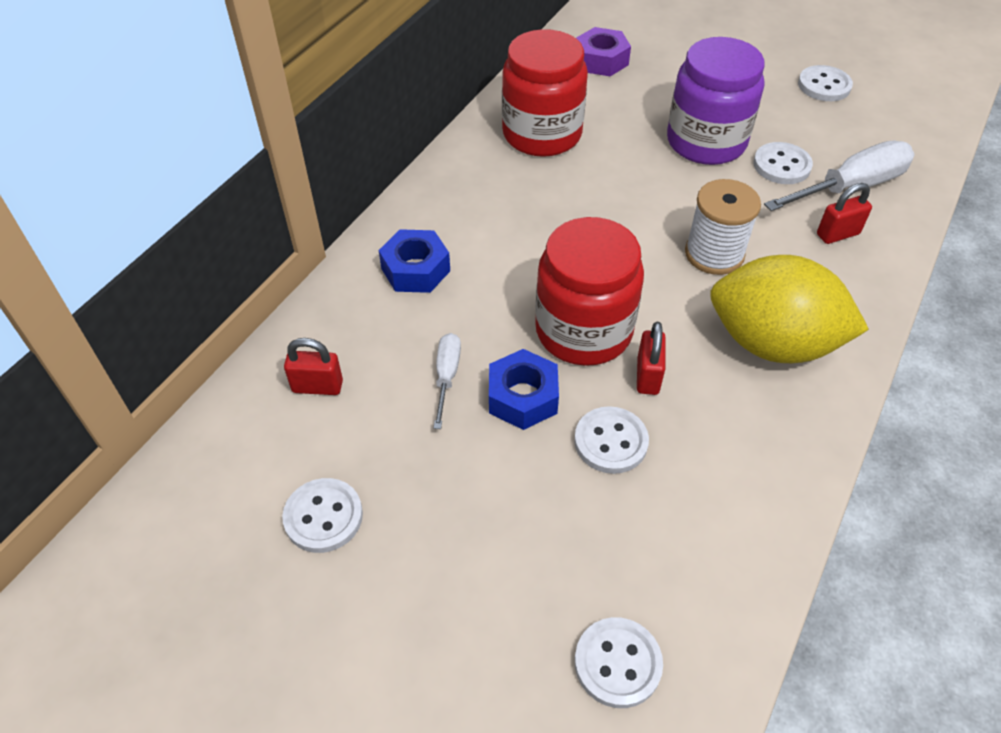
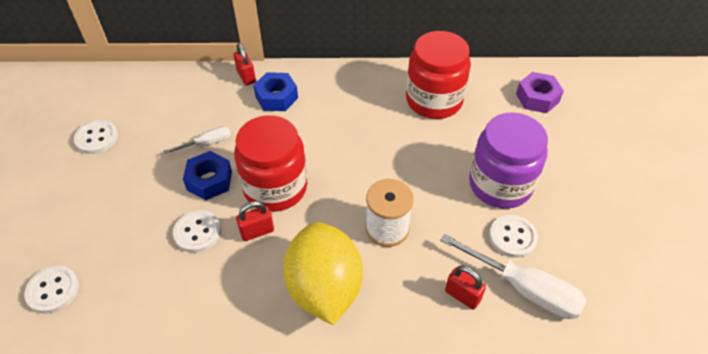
camera: 60 degrees right, 0 degrees up
red padlock [284,338,343,395] -> red padlock moved to [233,43,256,85]
white button [798,65,853,101] -> none

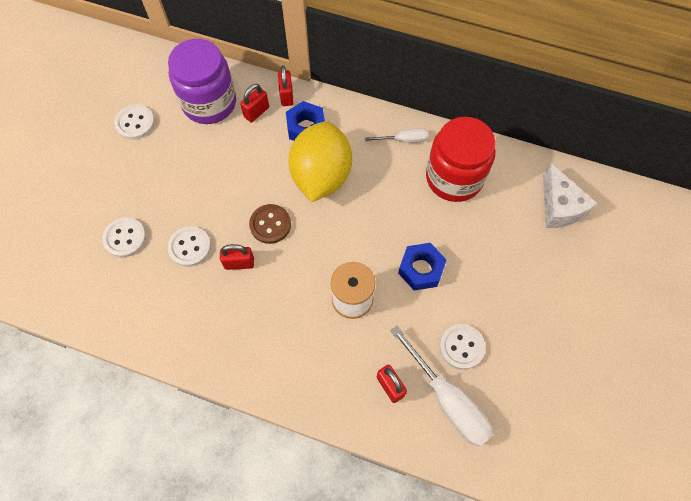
camera: 20 degrees right, 15 degrees up
white button [24,265,79,314] -> white button moved to [102,217,146,258]
white screwdriver [163,126,231,154] -> white screwdriver moved to [365,128,428,143]
blue nut [183,151,232,200] -> blue nut moved to [398,243,447,291]
red jar [234,115,307,212] -> brown button [249,204,291,244]
yellow lemon [283,222,363,325] -> yellow lemon moved to [288,121,352,202]
purple jar [469,112,548,209] -> purple jar moved to [168,39,236,124]
purple nut [516,72,564,113] -> white cheese [543,163,597,228]
none -> red padlock [240,84,269,122]

